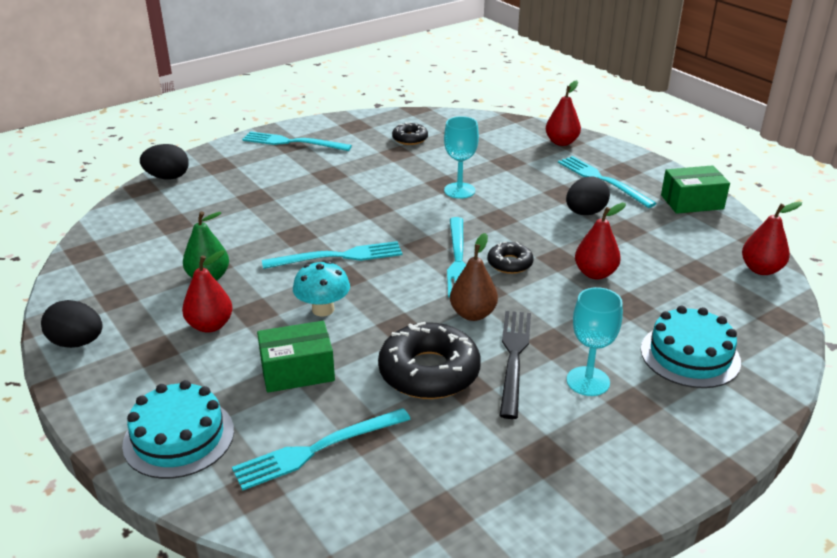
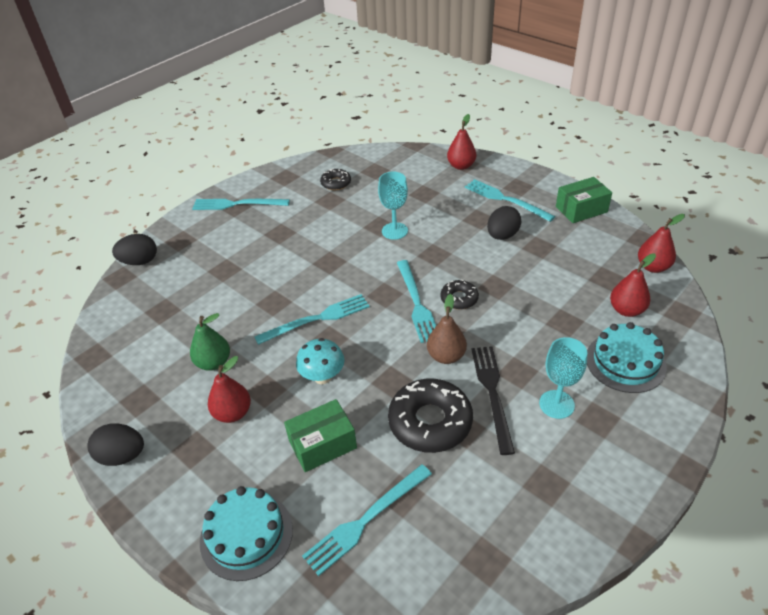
camera: 10 degrees left, 10 degrees up
red pear [575,203,626,279] -> red pear moved to [610,253,656,317]

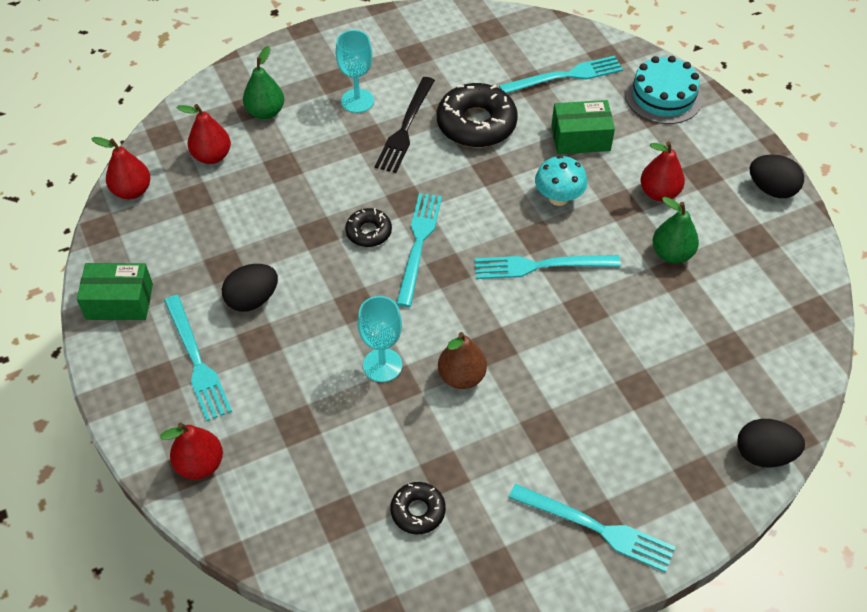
camera: 160 degrees left, 10 degrees up
brown pear [427,294,467,364] -> brown pear moved to [438,332,487,389]
turquoise cake [587,322,667,393] -> green pear [243,46,284,119]

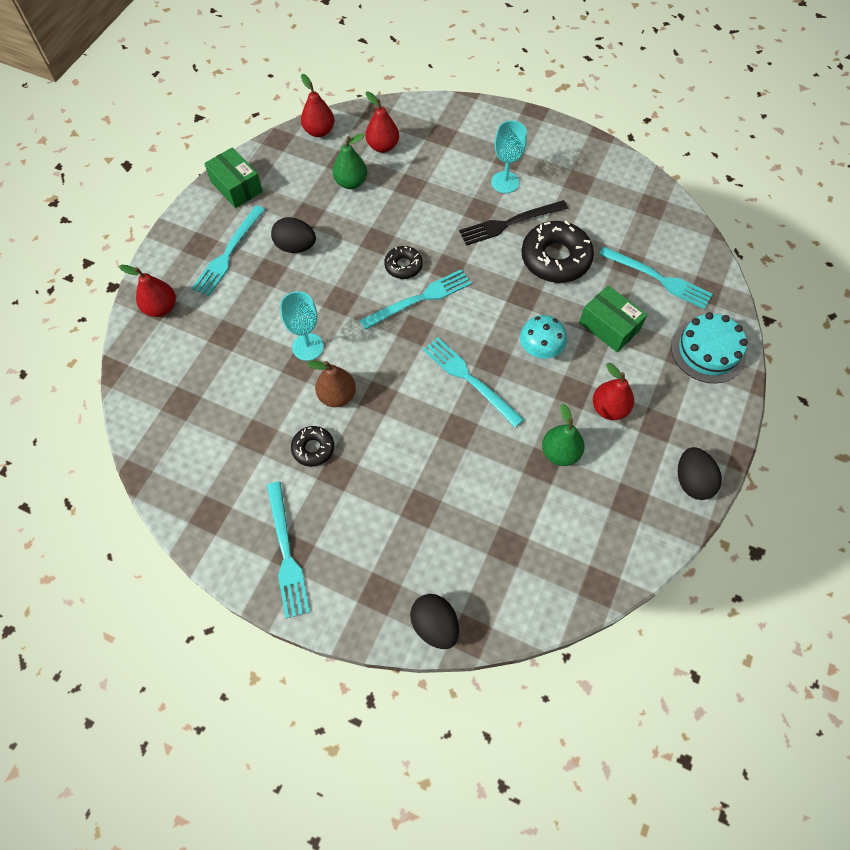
camera: 50 degrees right, 10 degrees up
green pear [243,46,284,119] -> green pear moved to [332,133,367,189]
black donut [390,482,446,534] -> black donut moved to [291,426,334,467]

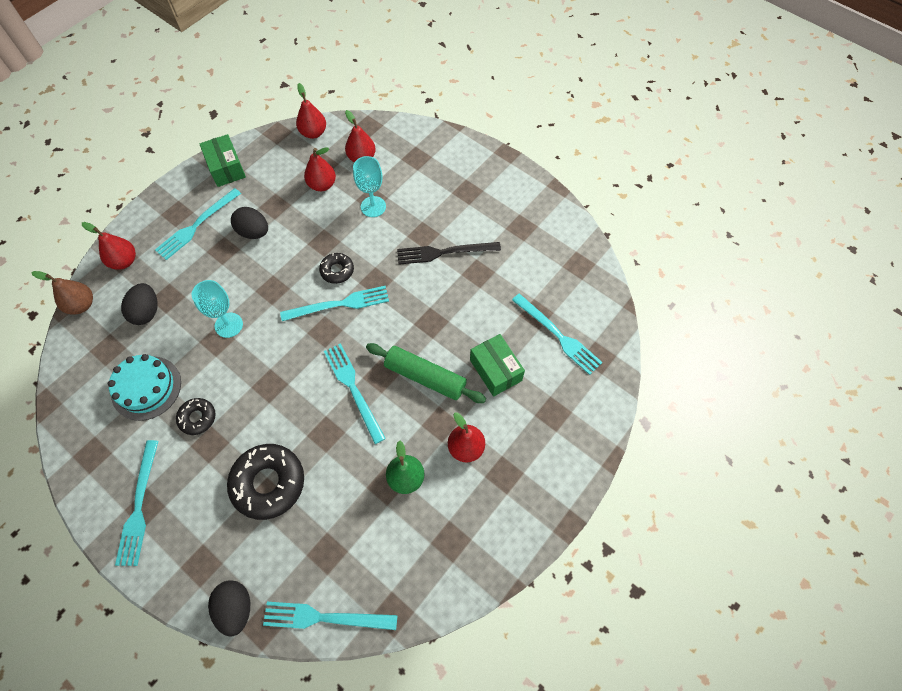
camera: 15 degrees right, 0 degrees up
brown pear [307,361,356,407] -> brown pear moved to [31,271,93,315]
green pear [332,133,367,189] -> red pear [304,148,336,191]
turquoise goblet [491,121,527,193] -> turquoise goblet moved to [353,156,386,217]
turquoise mushroom [520,315,567,359] -> green rolling pin [366,343,486,403]
black donut [521,221,594,283] -> black donut moved to [227,444,304,520]
turquoise cake [671,312,748,383] -> turquoise cake moved to [108,354,181,421]
black egg [678,447,722,500] -> black egg moved to [121,283,158,325]
none -> turquoise fork [263,602,398,630]

